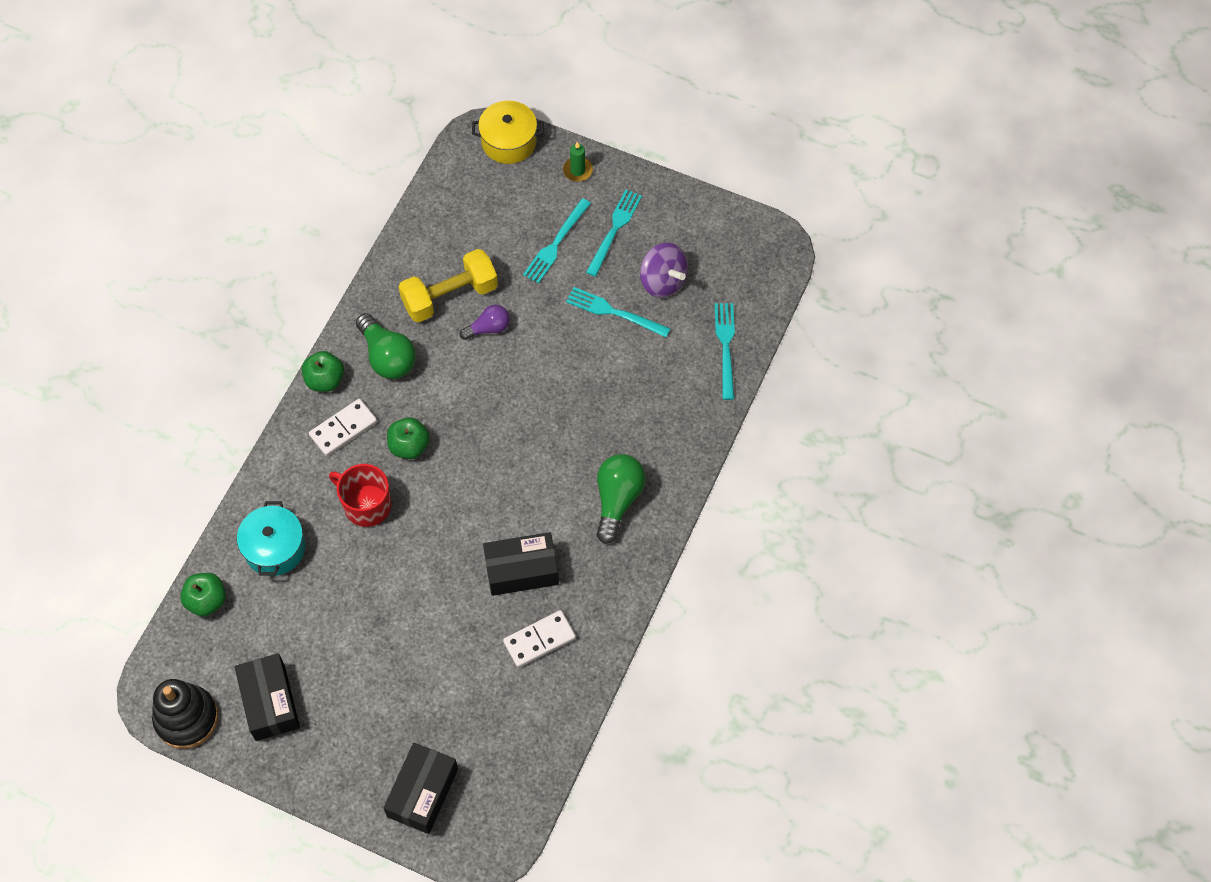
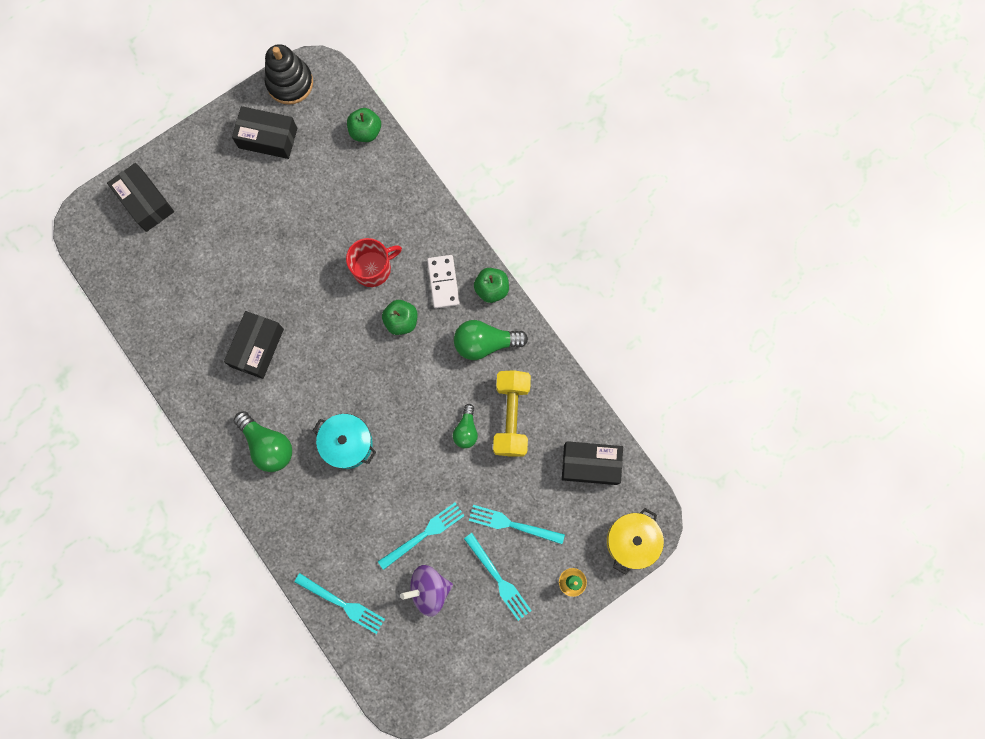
camera: 120 degrees right, 15 degrees up
turquoise pot [237,501,305,576] -> turquoise pot moved to [312,414,376,469]
purple light bulb [460,305,510,340] -> green light bulb [453,404,478,448]
white domino [503,610,576,668] -> none
turquoise fork [523,198,591,283] -> turquoise fork turned 45 degrees counterclockwise [469,505,565,544]
none -> black box [562,441,623,485]

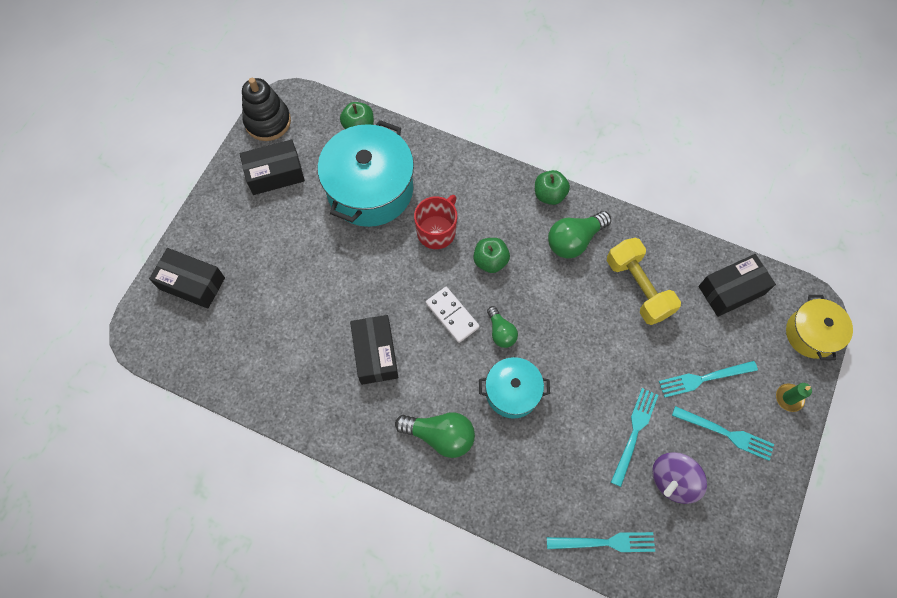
camera: 30 degrees left, 10 degrees down
white domino [427,255,460,309] -> white domino moved to [426,287,480,343]
green light bulb [453,404,478,448] -> green light bulb moved to [487,306,518,348]
none -> turquoise pot [318,120,414,227]

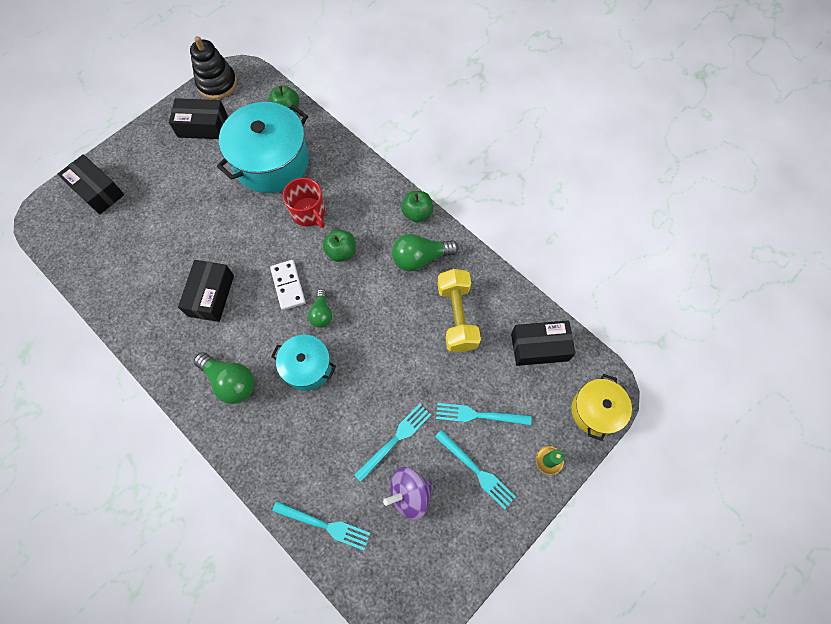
camera: 20 degrees right, 0 degrees up
red mug [414,195,457,249] -> red mug turned 90 degrees clockwise [283,178,325,228]

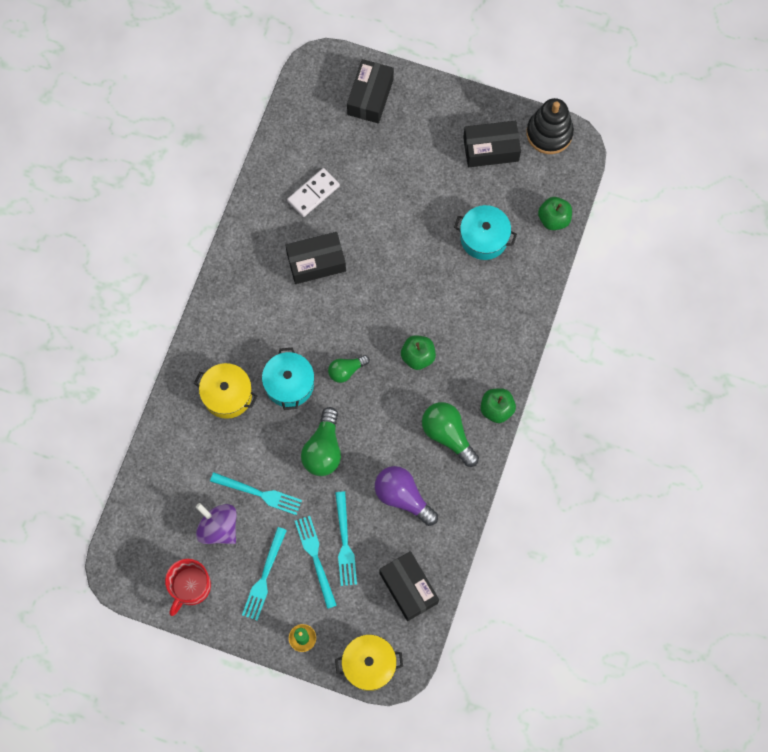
camera: 65 degrees right, 5 degrees up
black box [169,98,228,139] -> black box turned 75 degrees counterclockwise [463,121,521,167]
green light bulb [194,352,254,404] -> green light bulb moved to [301,407,341,476]
turquoise pot [217,102,309,193] -> turquoise pot [454,205,517,260], size x0.56
white domino [270,260,306,310] -> white domino moved to [287,168,340,217]
turquoise fork [272,501,370,550] -> turquoise fork moved to [335,491,357,586]
red mug [283,178,325,228] -> red mug moved to [165,559,211,616]
yellow dumbbell [437,269,481,352] -> purple light bulb [375,466,438,526]
none -> yellow pot [194,363,257,419]

